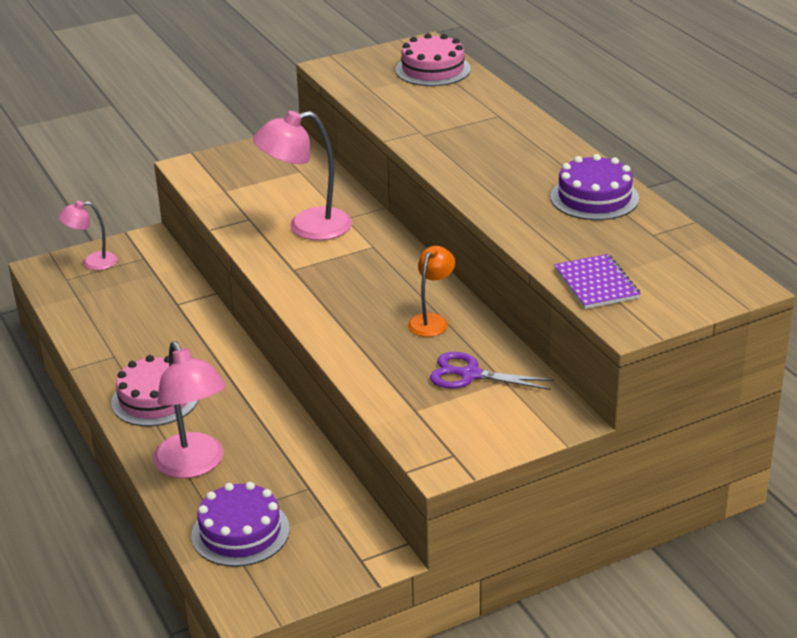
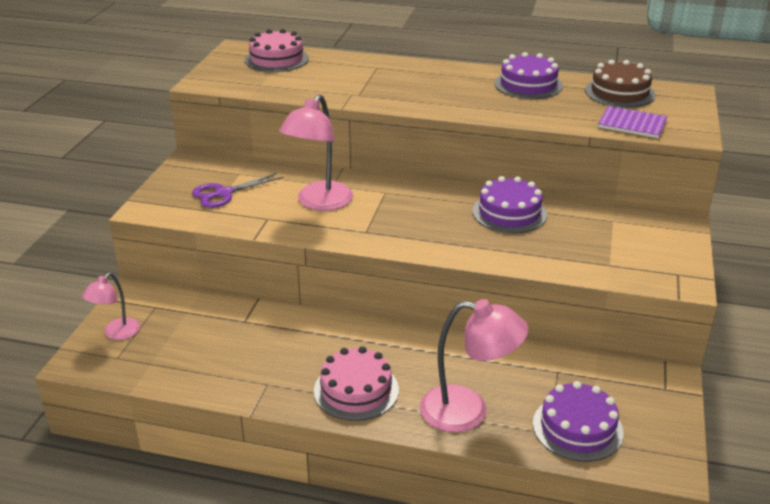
camera: 50 degrees left, 0 degrees up
orange lamp [408,246,455,337] -> purple cake [472,176,547,233]
purple scissors [430,352,554,390] -> purple scissors moved to [192,173,284,208]
none -> brown cake [585,60,656,108]

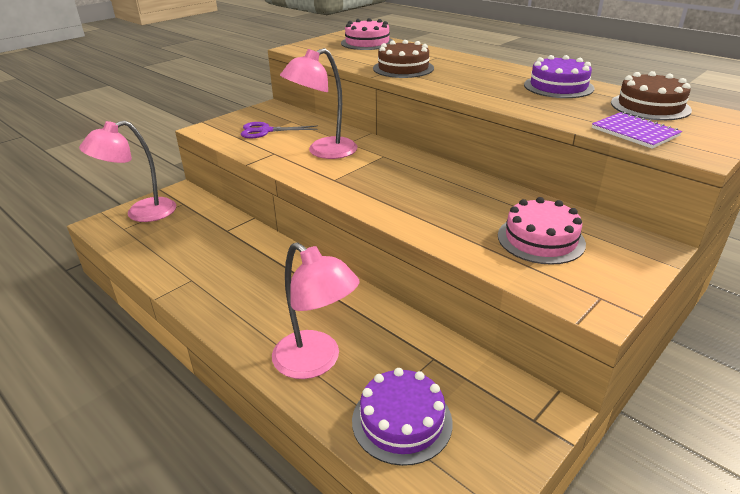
camera: 30 degrees right, 0 degrees up
pink lamp [82,273,140,340] -> pink lamp [79,120,176,222], size x1.71
pink cake [314,346,399,421] -> pink cake moved to [498,197,586,265]
purple cake [472,176,547,233] -> none
none -> brown cake [373,40,434,78]

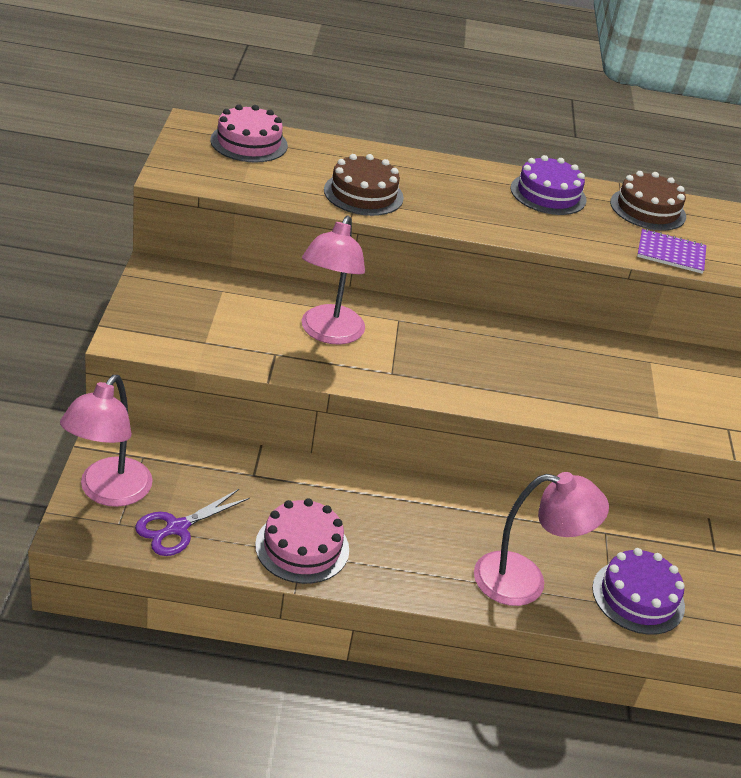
camera: 45 degrees left, 5 degrees up
purple scissors [241,122,318,138] -> purple scissors moved to [135,489,250,556]
pink cake [498,197,586,265] -> pink cake moved to [255,498,349,584]

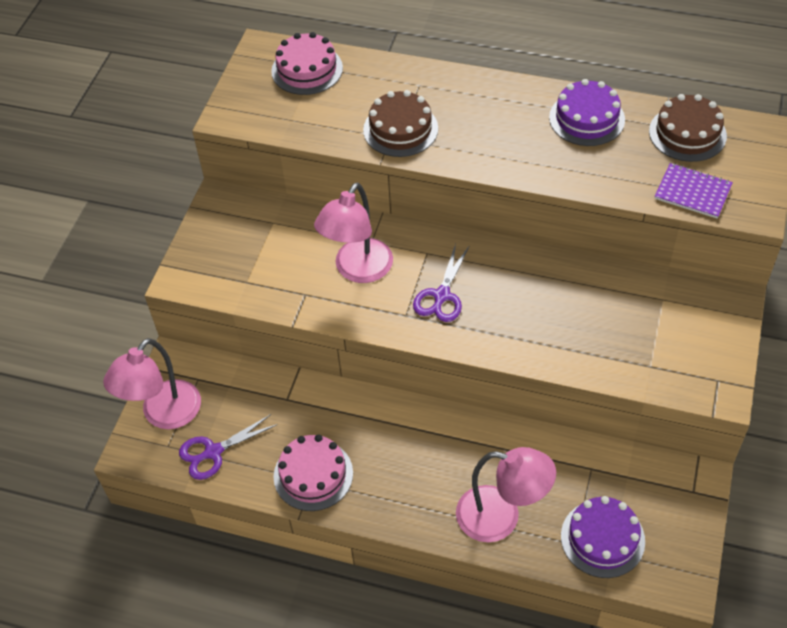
camera: 20 degrees right, 15 degrees up
none -> purple scissors [413,244,470,322]

